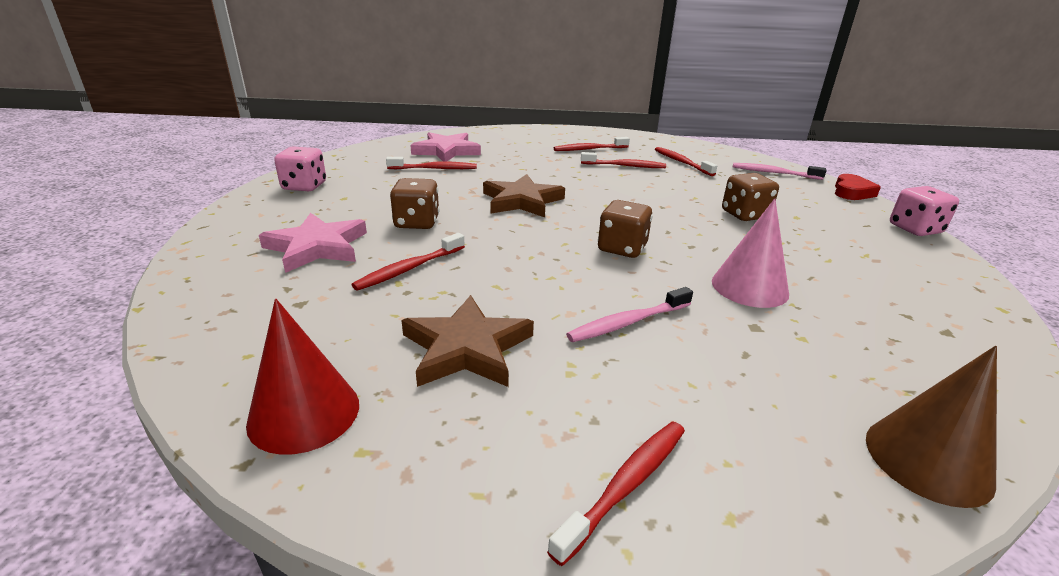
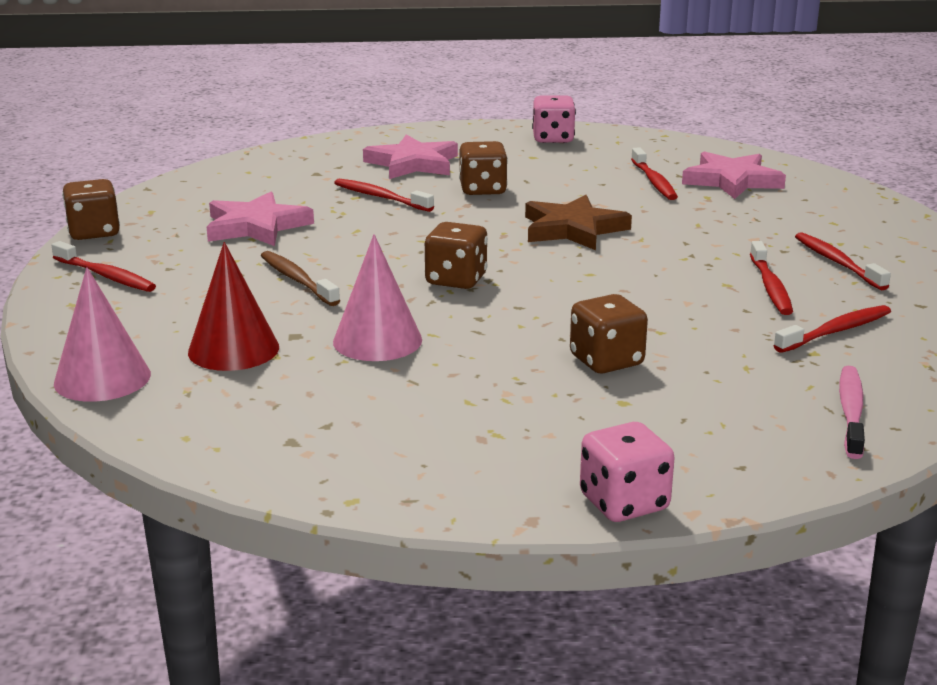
camera: 85 degrees right, 5 degrees down
red cone [246,298,359,455] -> red cone moved to [188,242,279,371]
brown star [401,295,534,387] -> pink star [207,192,314,246]
pink toothbrush [566,287,693,342] -> brown toothbrush [261,251,340,306]
red heart [835,174,881,200] -> none
brown cone [866,346,997,508] -> pink cone [54,267,151,402]
none -> brown dice [62,179,120,240]

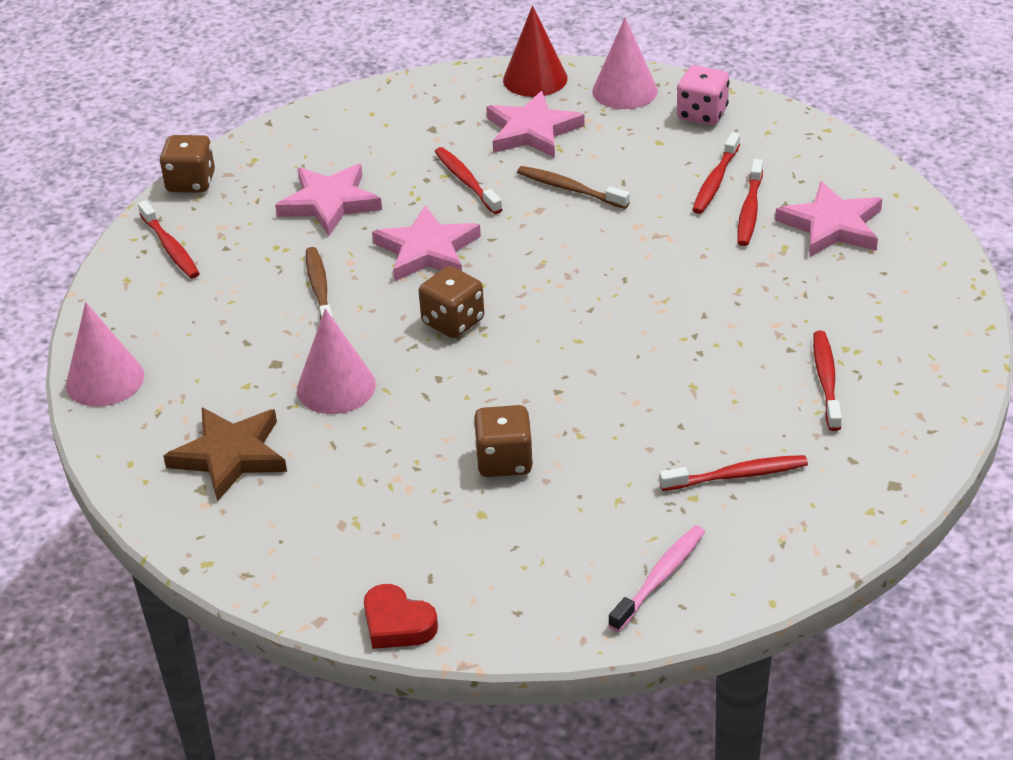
camera: 25 degrees right, 15 degrees up
red cone [188,242,279,371] -> red cone moved to [503,6,568,97]
brown dice [459,141,508,195] -> brown toothbrush [517,166,630,209]
brown star [525,195,632,250] -> brown star moved to [164,408,287,502]
pink dice [580,422,675,522] -> red heart [364,584,438,649]
red toothbrush [750,241,793,315] -> red toothbrush moved to [692,132,740,214]
none -> pink star [372,205,481,282]
none -> pink cone [592,17,658,109]

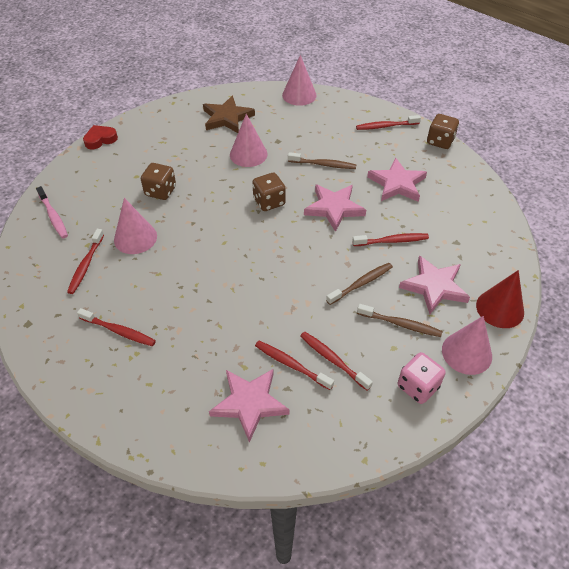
camera: 110 degrees right, 10 degrees up
none -> pink cone [114,198,157,254]
none -> brown toothbrush [357,304,442,337]

